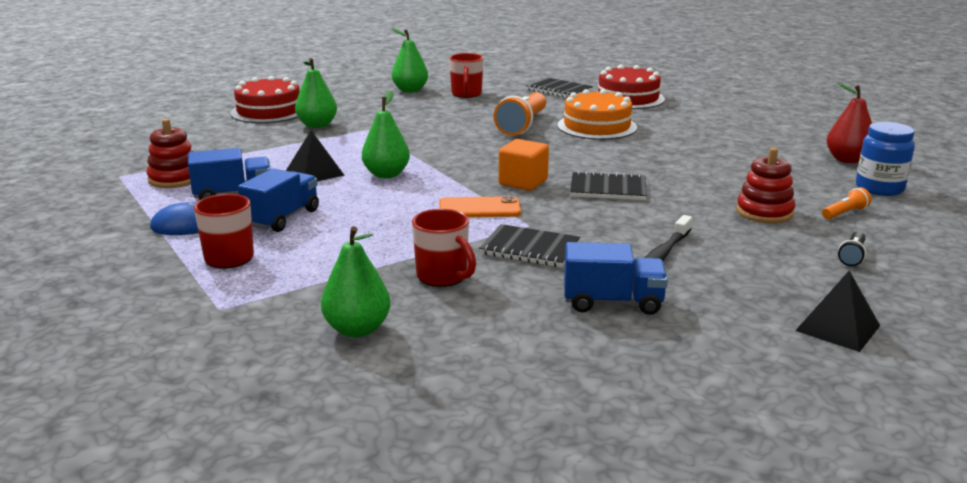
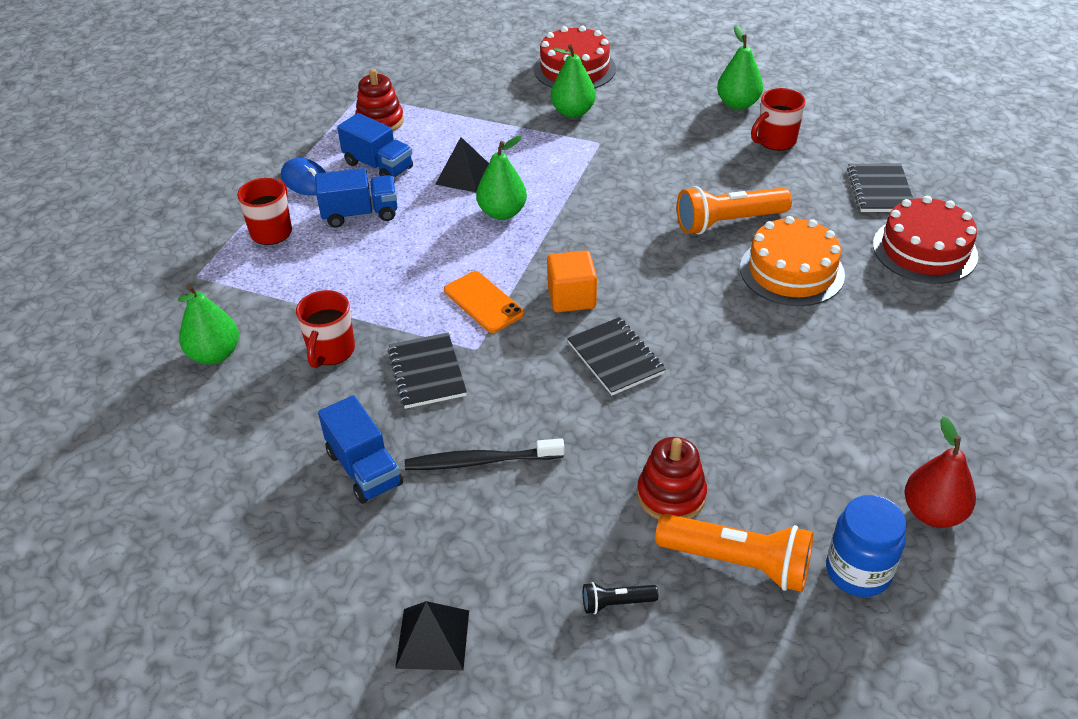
camera: 55 degrees right, 20 degrees up
orange flashlight [822,187,871,219] -> orange flashlight [655,514,813,592], size x2.10

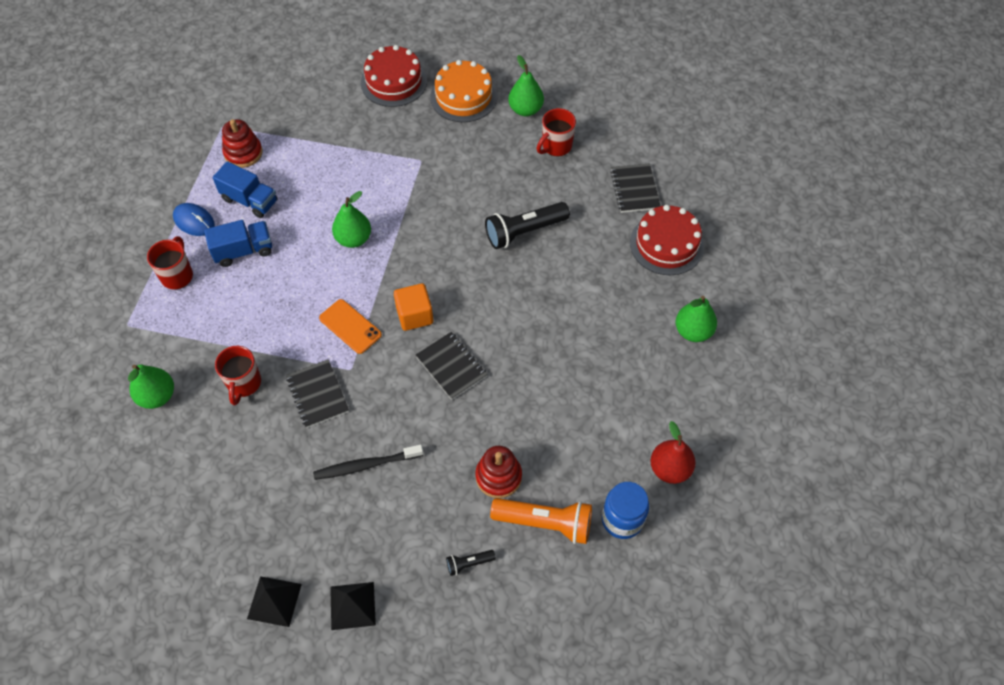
camera: 10 degrees left, 15 degrees up
blue truck [318,395,403,504] -> none
black pyramid [435,137,489,192] -> black pyramid moved to [247,576,302,627]
green pear [551,44,596,118] -> green pear moved to [676,296,717,342]
orange flashlight [677,186,792,235] -> black flashlight [485,202,570,249]
orange cake [740,216,845,306] -> orange cake moved to [430,60,497,122]

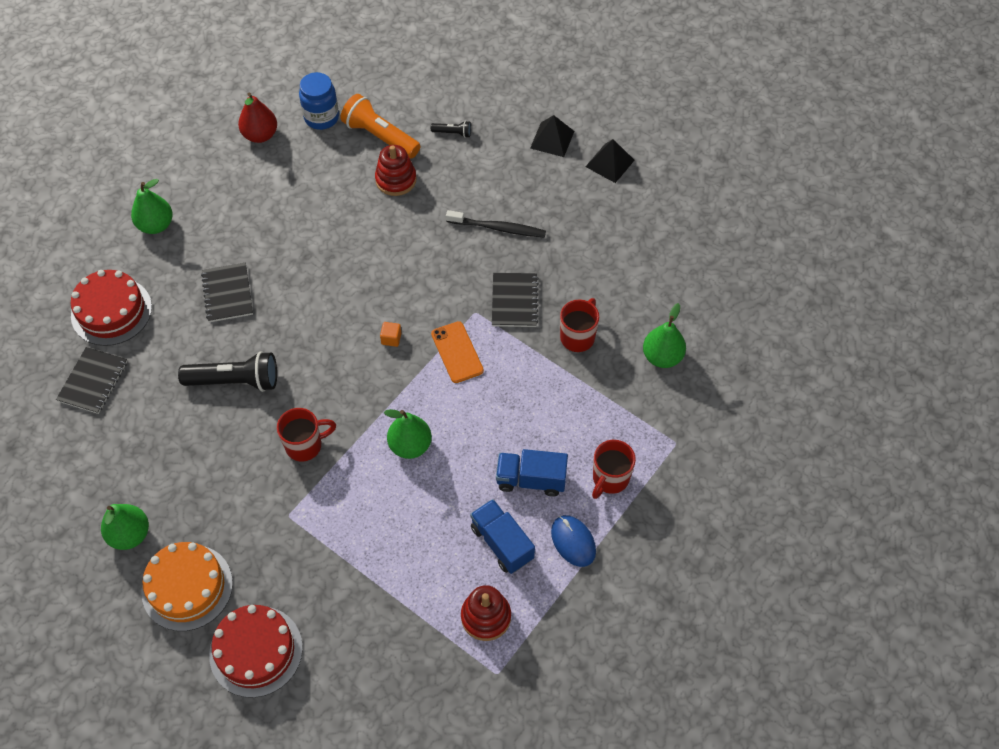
camera: 155 degrees left, 0 degrees up
orange cube [394,283,433,331] -> orange cube [380,322,401,347], size x0.53
black notebook [416,332,488,400] -> black notebook moved to [201,263,253,322]
red mug [537,108,576,156] -> red mug moved to [277,408,336,462]

